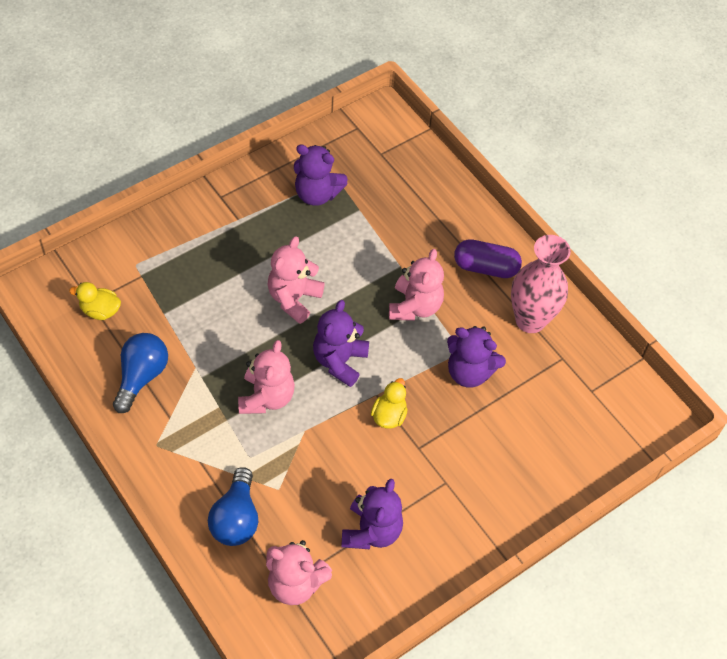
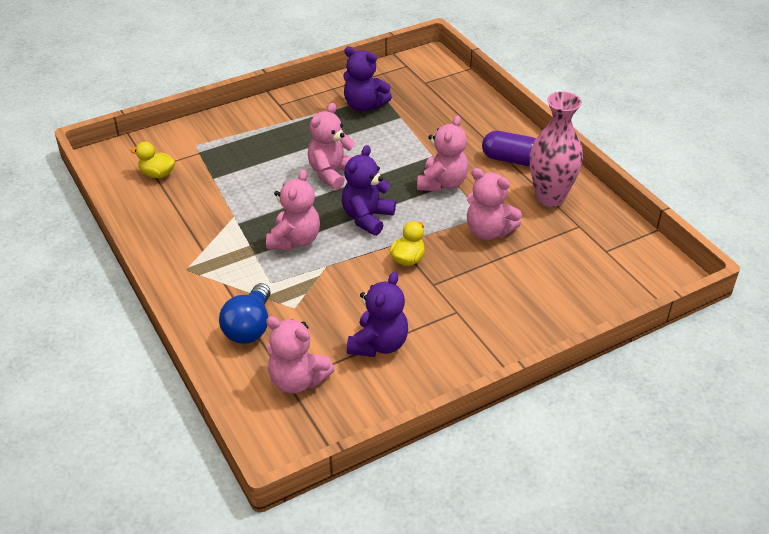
camera: 10 degrees right, 15 degrees down
blue light bulb [113,333,168,413] -> none
purple teddy bear [447,326,506,388] -> pink teddy bear [467,168,522,240]

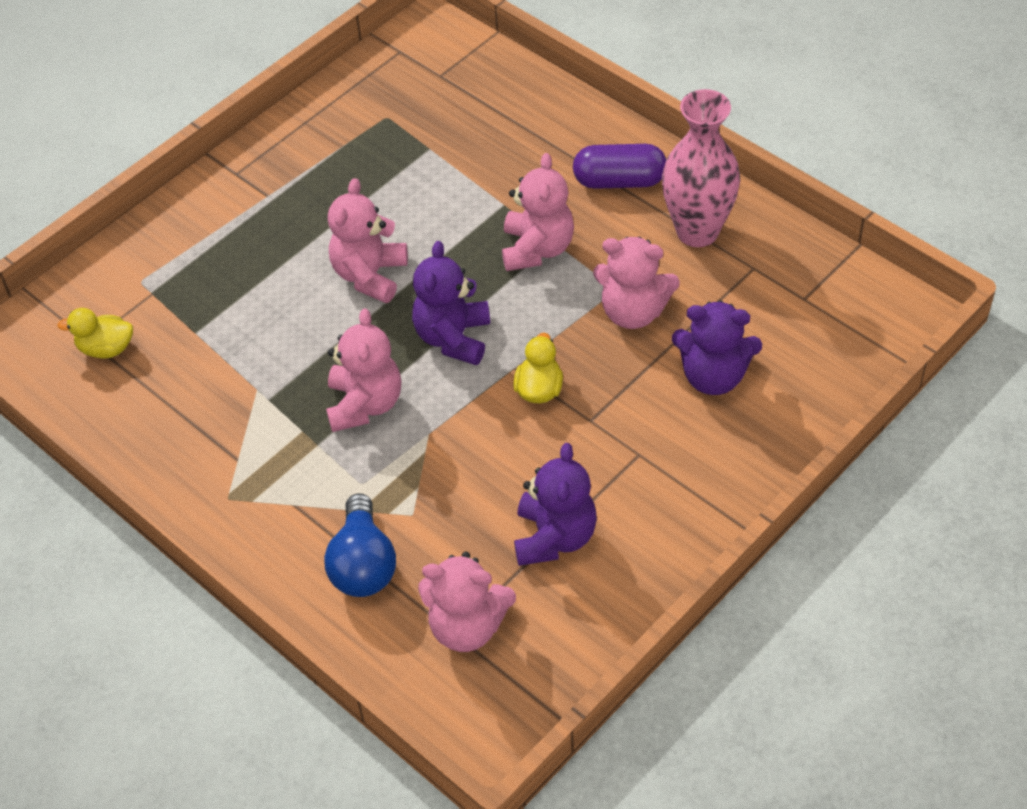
camera: 15 degrees left, 10 degrees up
purple teddy bear [343,46,392,112] -> purple teddy bear moved to [672,301,762,395]

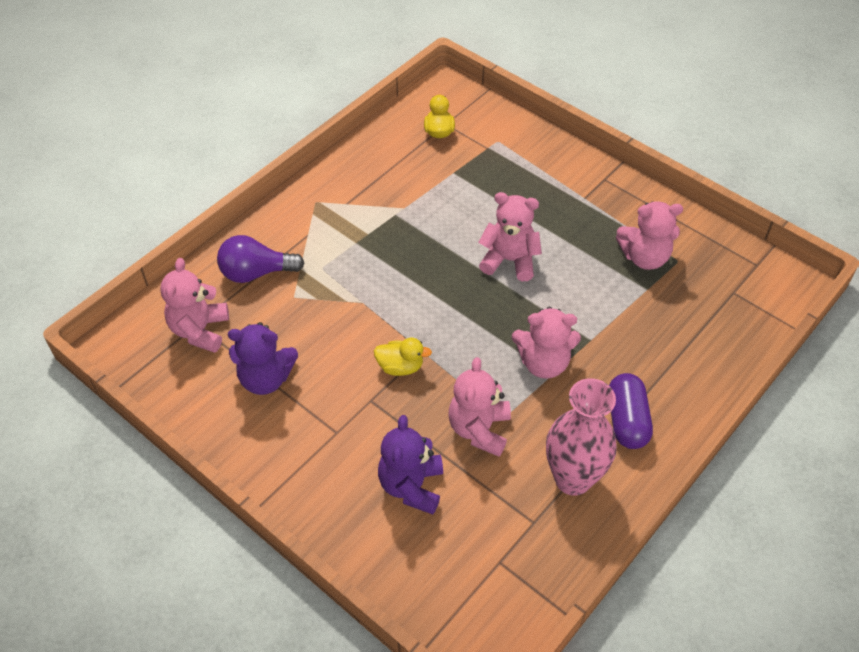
camera: 85 degrees right, 0 degrees up
blue light bulb [324,493,396,597] -> purple light bulb [217,235,305,283]
pink teddy bear [326,308,401,432] -> pink teddy bear moved to [616,201,683,270]
purple teddy bear [412,241,490,365] -> none

